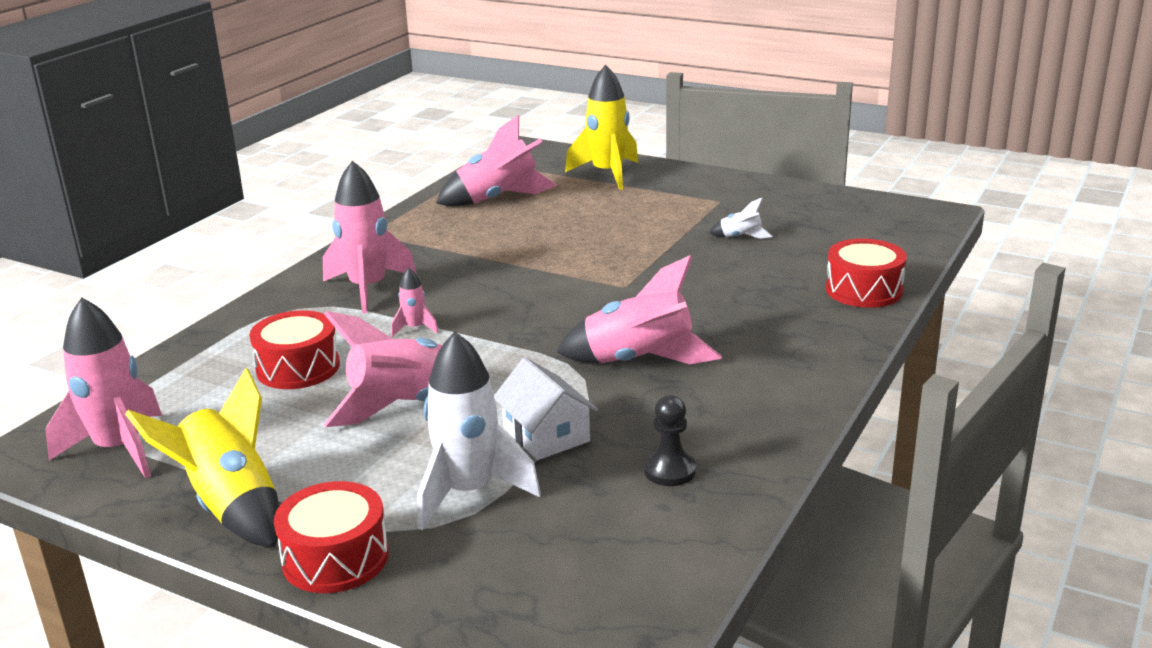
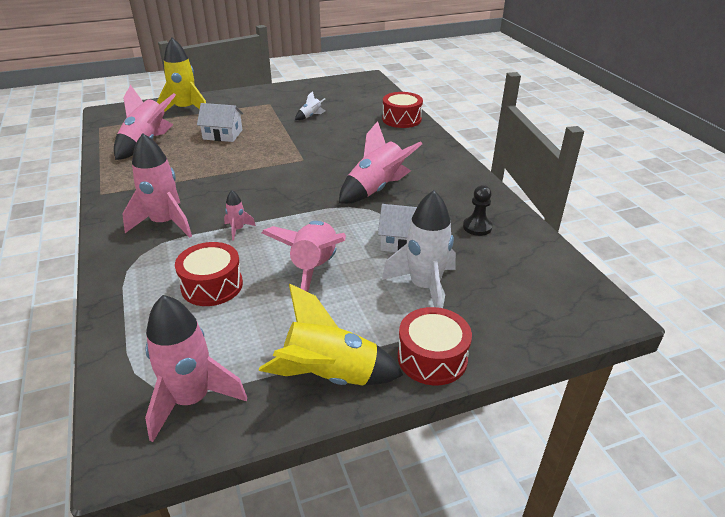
camera: 50 degrees left, 10 degrees up
none -> white house [197,103,243,142]

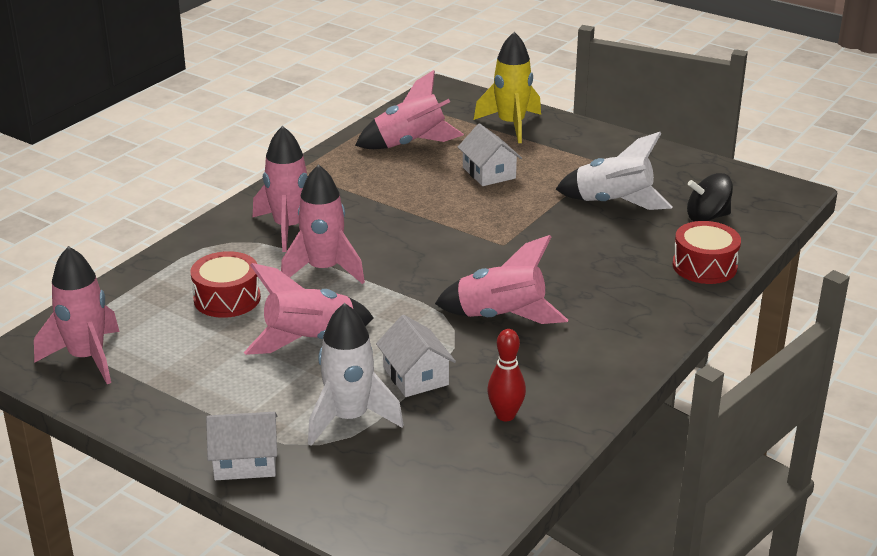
camera: 55 degrees right, 5 degrees down
pink rocket [224,190,256,241] -> pink rocket [281,164,365,284], size x2.15
yellow rocket [259,284,403,385] -> none
white rocket [295,91,326,120] -> white rocket [555,132,673,210], size x2.15
red drum [398,307,472,385] -> white house [206,412,277,480]
black pawn [463,185,493,236] -> red bowling pin [487,329,526,421]
none -> black spinning top [687,173,733,221]

